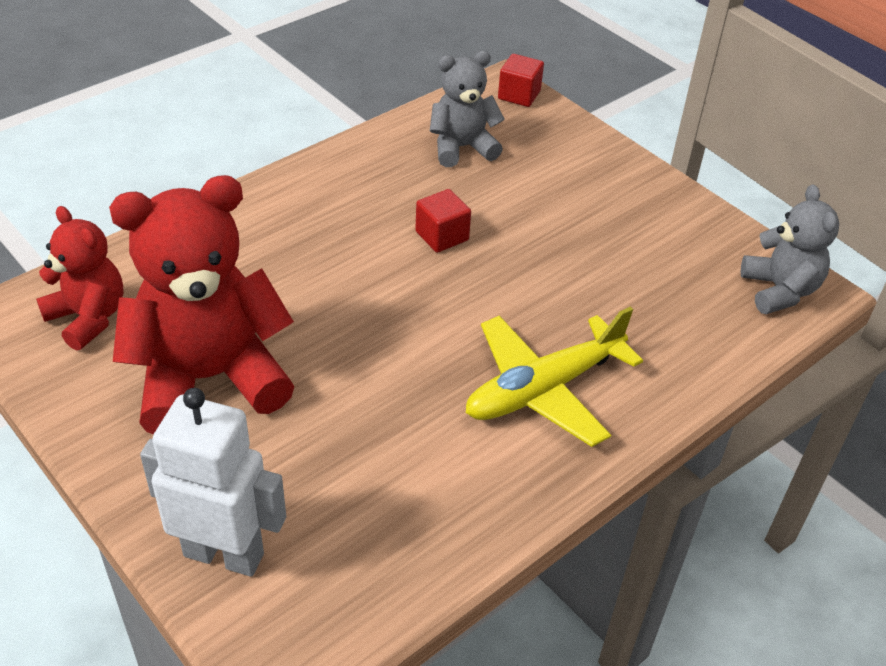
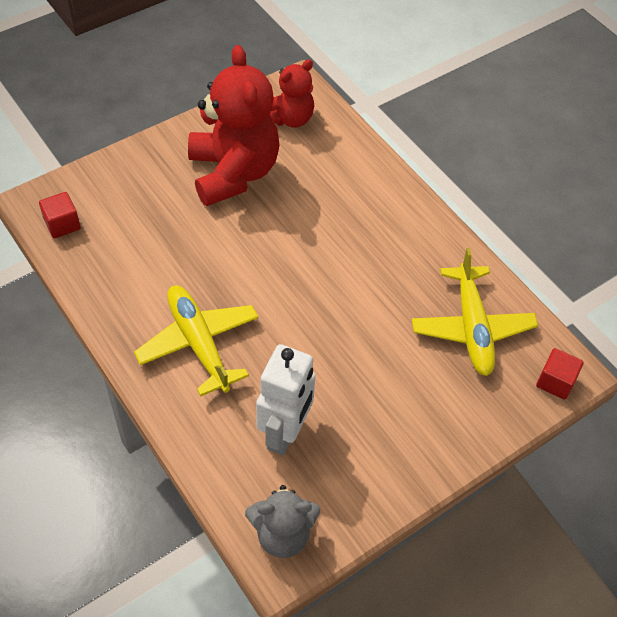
camera: 95 degrees right, 10 degrees up
white robot [140,388,286,577] -> white robot moved to [256,344,316,455]
red cube [415,189,471,253] -> red cube moved to [39,192,81,239]
grey teddy bear [430,51,505,167] -> yellow plane [412,248,538,376]

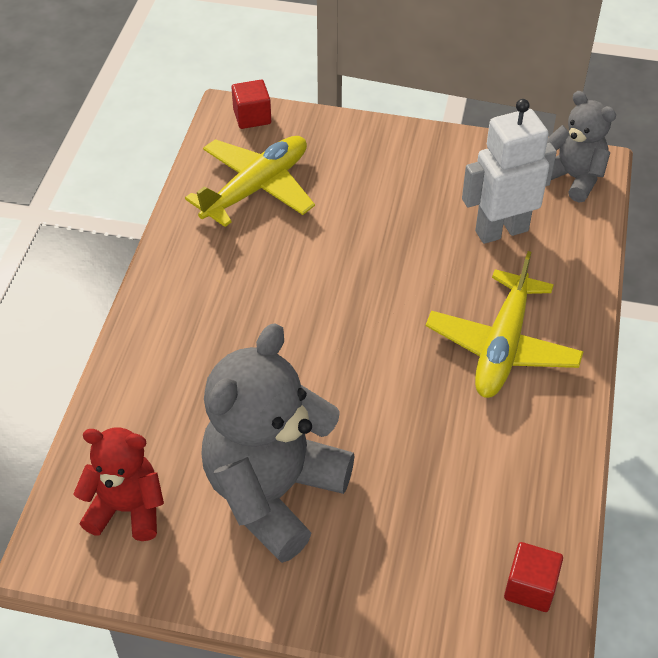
camera: 130 degrees left, 5 degrees down
red teddy bear [188,45,280,206] -> grey teddy bear [201,323,355,563]

